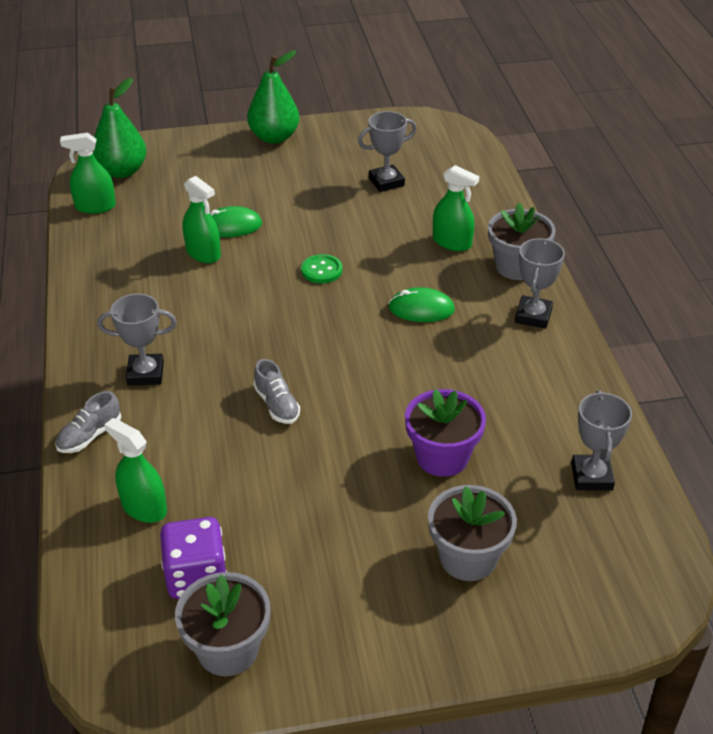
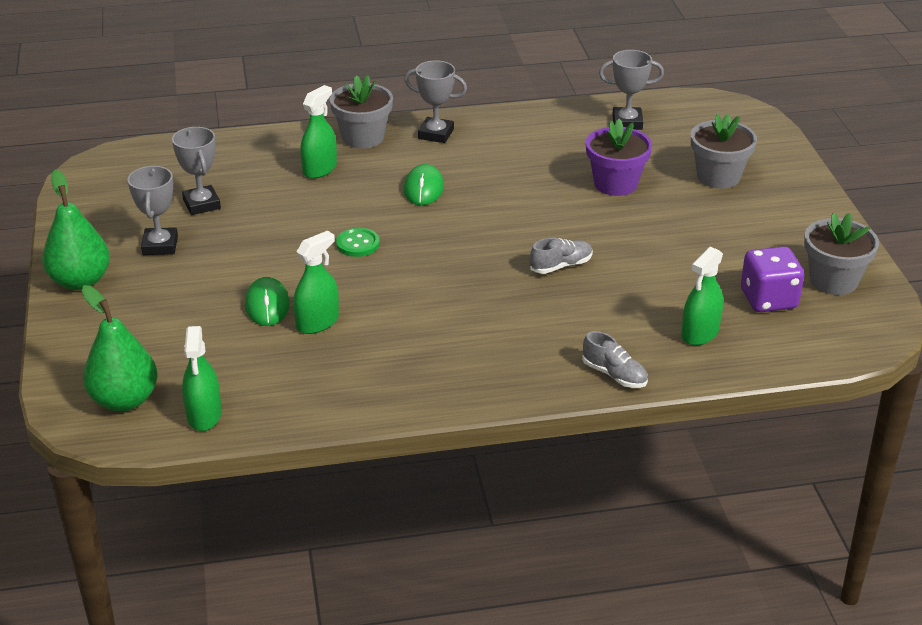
camera: 90 degrees left, 5 degrees down
grey trophy [97,294,177,386] -> grey trophy moved to [128,166,178,255]

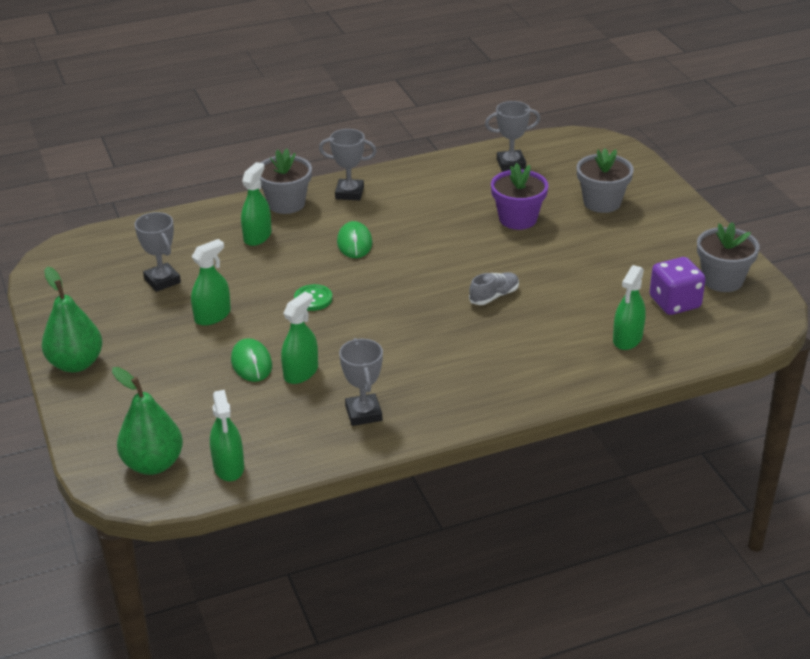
camera: 10 degrees left, 0 degrees up
grey trophy [128,166,178,255] -> grey trophy moved to [339,338,383,426]
grey shoe [582,331,648,388] -> none
none -> green spray bottle [191,239,231,326]

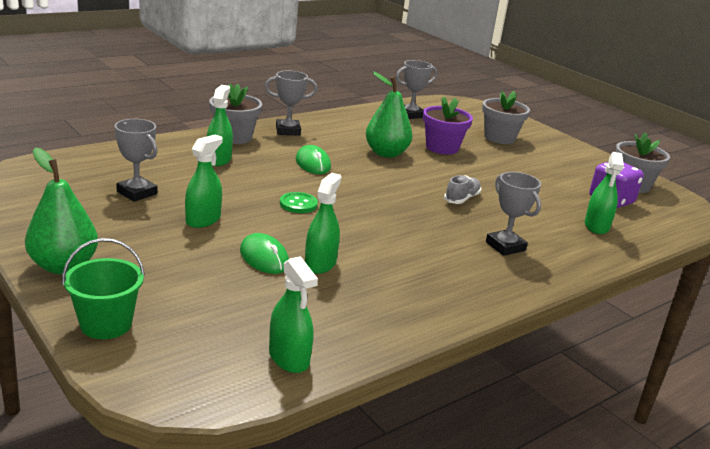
camera: 20 degrees left, 10 degrees down
green pear [112,367,183,475] -> green pear moved to [366,72,413,158]
grey trophy [339,338,383,426] -> grey trophy moved to [486,172,541,256]
none -> green bucket [62,238,145,339]

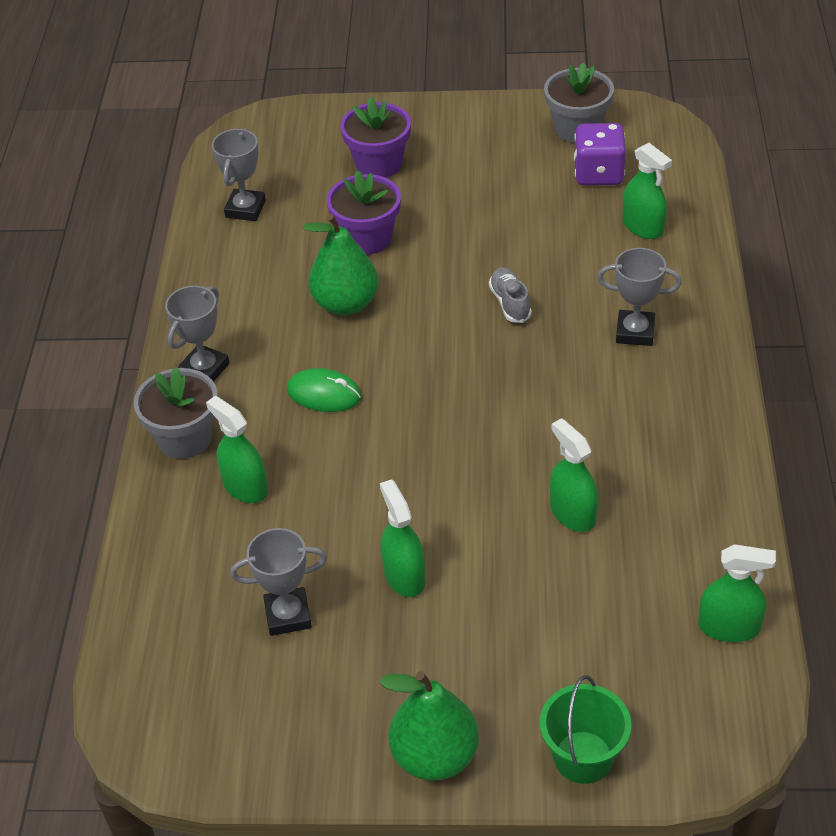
camera: 45 degrees left, 20 degrees up
green mouse [240,233,289,274] -> none
green button [280,192,318,213] -> none
grey flower pot [482,90,530,144] -> purple flower pot [340,97,411,178]

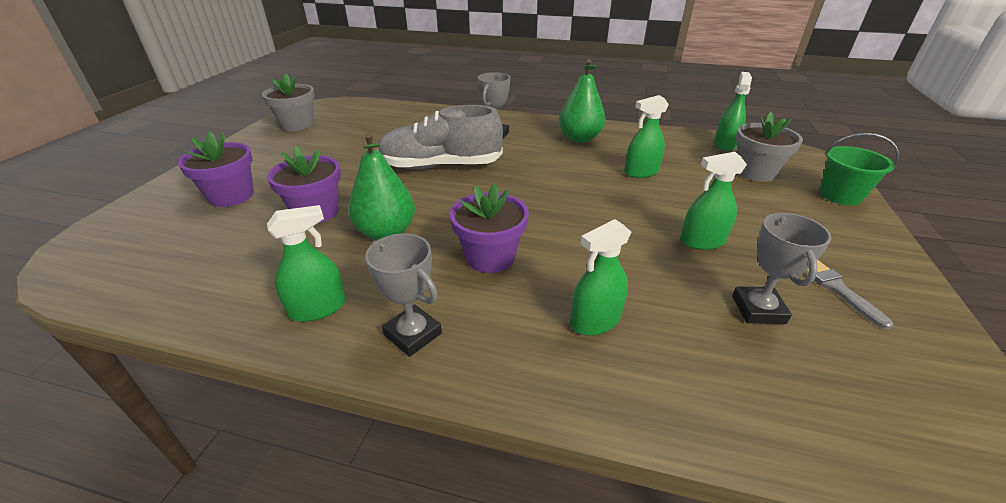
camera: 80 degrees left, 10 degrees down
grey flower pot [134,367,218,459] -> grey flower pot moved to [736,112,803,182]
grey trophy [212,128,266,221] -> none
green mouse [287,368,362,412] -> purple flower pot [450,184,529,273]
green pear [380,671,479,781] -> green pear moved to [559,59,605,143]
grey shoe [489,267,532,323] -> grey shoe [377,105,503,169], size x2.24
purple dice [574,123,626,186] -> none
green spray bottle [623,143,672,239] -> green spray bottle moved to [267,205,346,322]
none -> grey brush [806,260,893,330]

